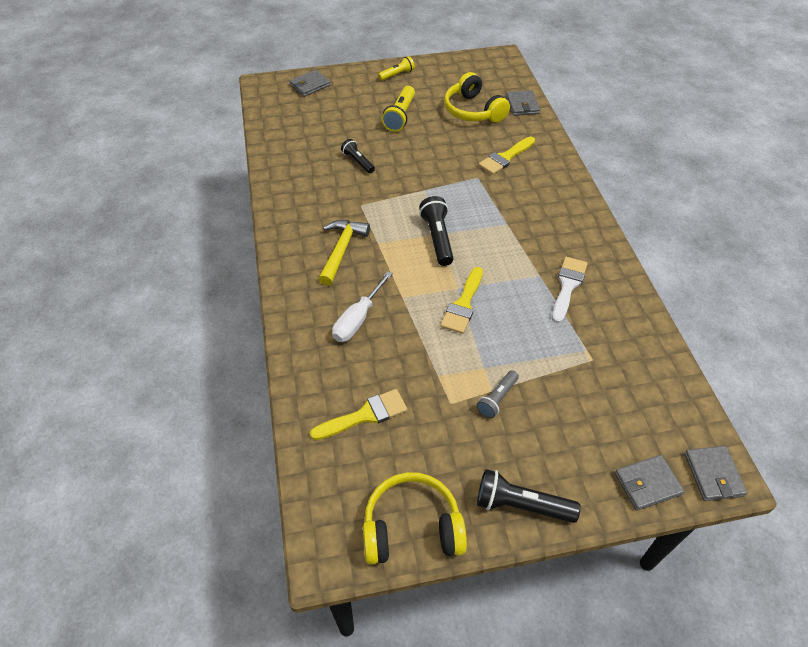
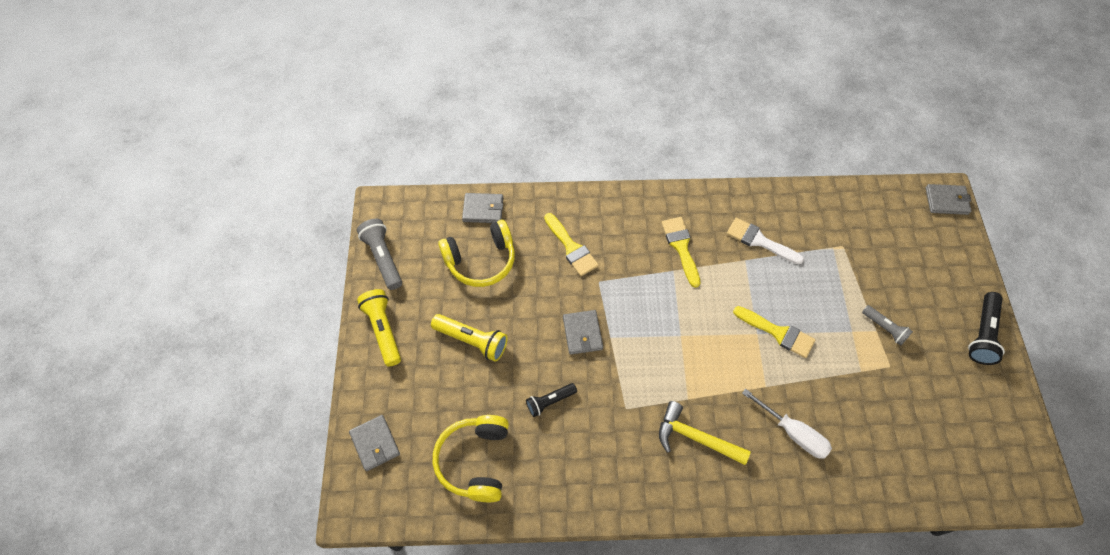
camera: 80 degrees left, 10 degrees up
yellow brush [310,389,407,440] -> yellow brush moved to [661,217,700,288]
yellow headphones [363,472,467,564] -> yellow headphones moved to [433,415,509,502]
yellow flashlight [378,56,415,81] -> yellow flashlight [357,289,401,367], size x1.56
black flashlight [419,196,454,266] -> none
grey wallet [615,455,684,511] -> grey wallet moved to [563,310,603,355]
none -> grey flashlight [357,219,402,290]

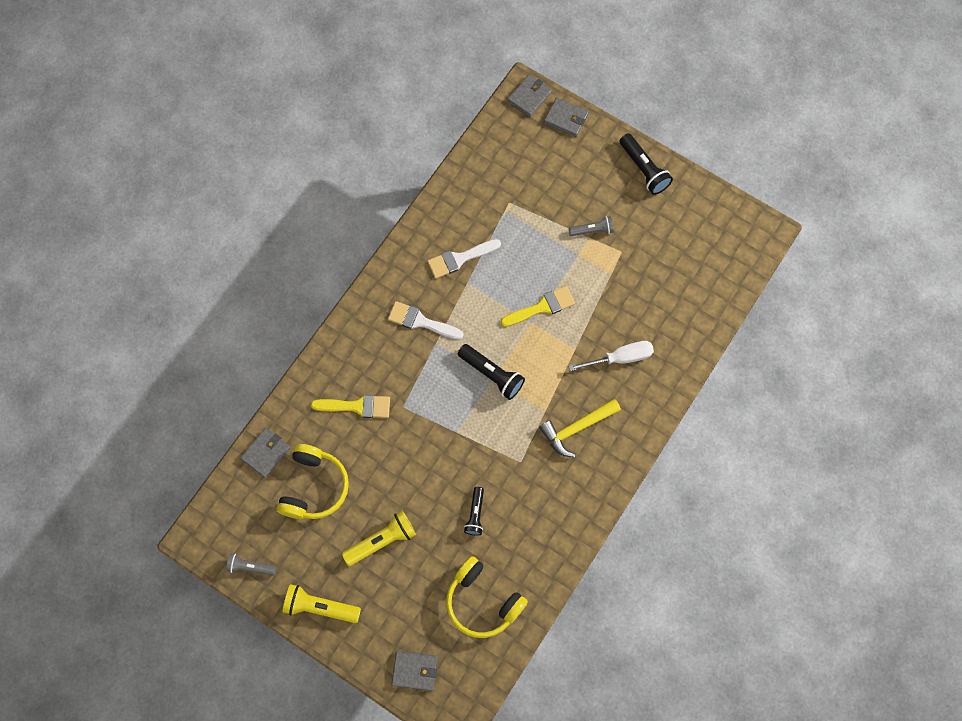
camera: 55 degrees left, 10 degrees up
grey flashlight [357,219,402,290] -> grey flashlight [226,554,276,576], size x0.64
grey wallet [563,310,603,355] -> grey wallet moved to [544,97,589,137]
yellow brush [661,217,700,288] -> white brush [388,301,464,340]
none -> black flashlight [458,344,525,400]

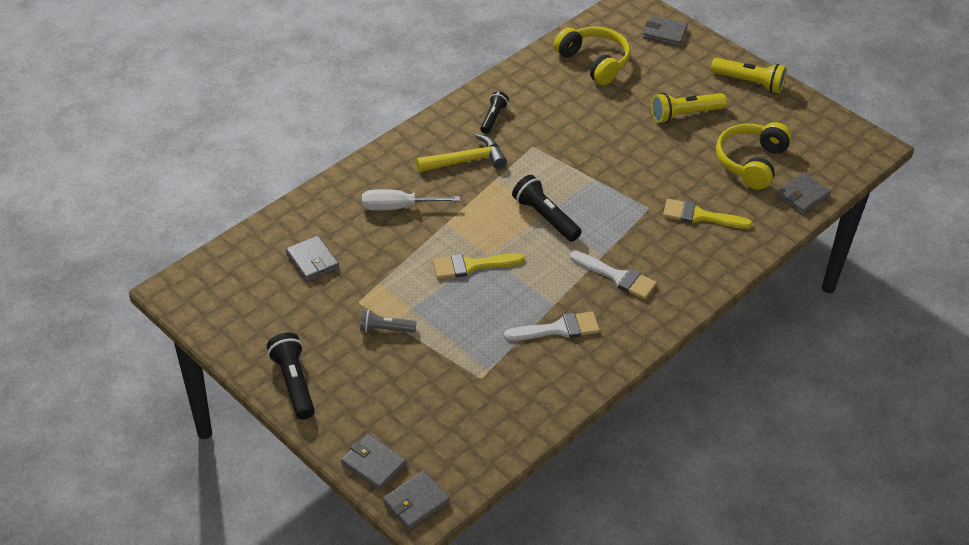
camera: 170 degrees left, 25 degrees down
grey flashlight [226,554,276,576] -> none
black flashlight [464,487,484,536] -> black flashlight moved to [480,91,509,134]
none -> grey wallet [286,235,339,281]

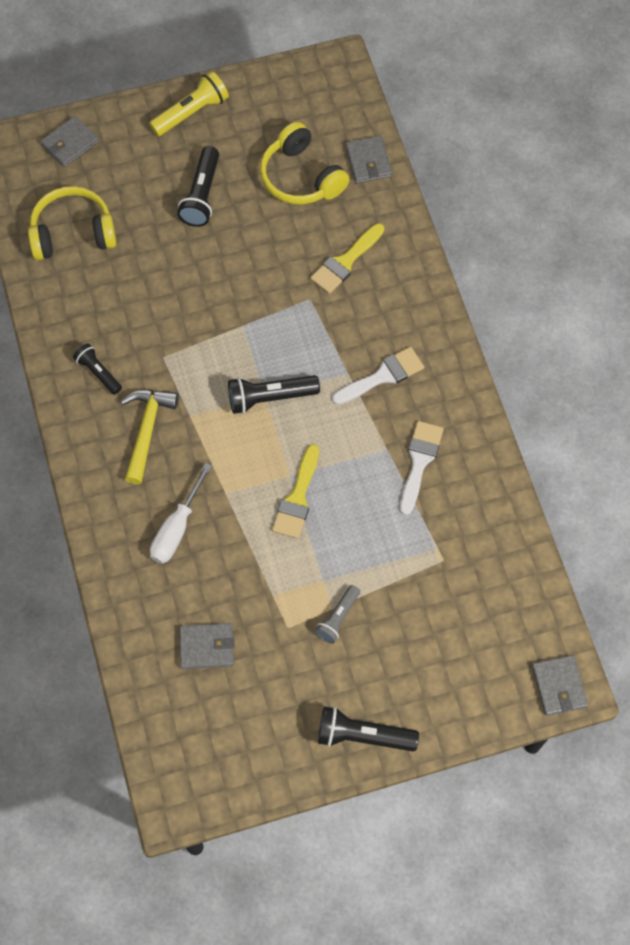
camera: 60 degrees left, 20 degrees up
grey wallet [341,434,407,491] -> none
yellow flashlight [651,93,727,123] -> black flashlight [177,146,219,227]

